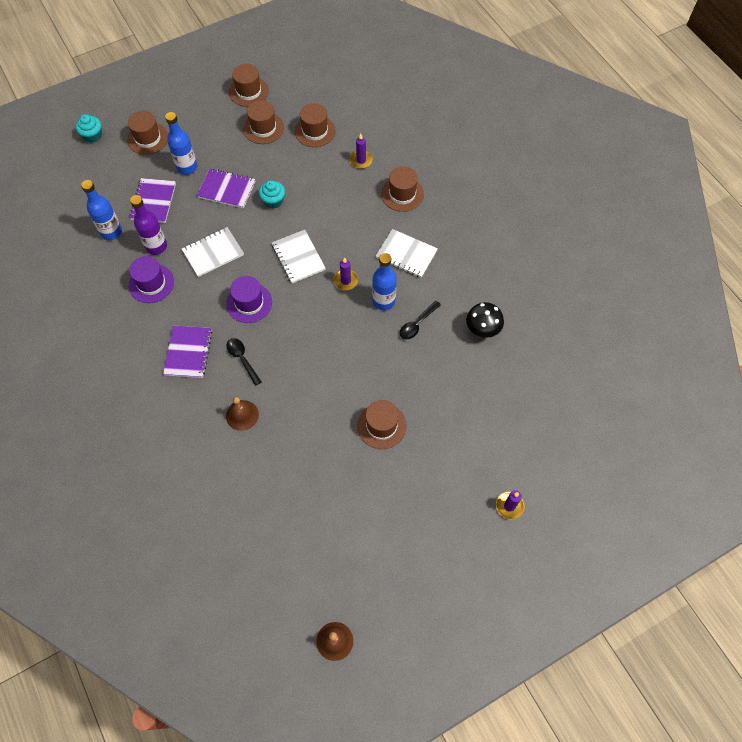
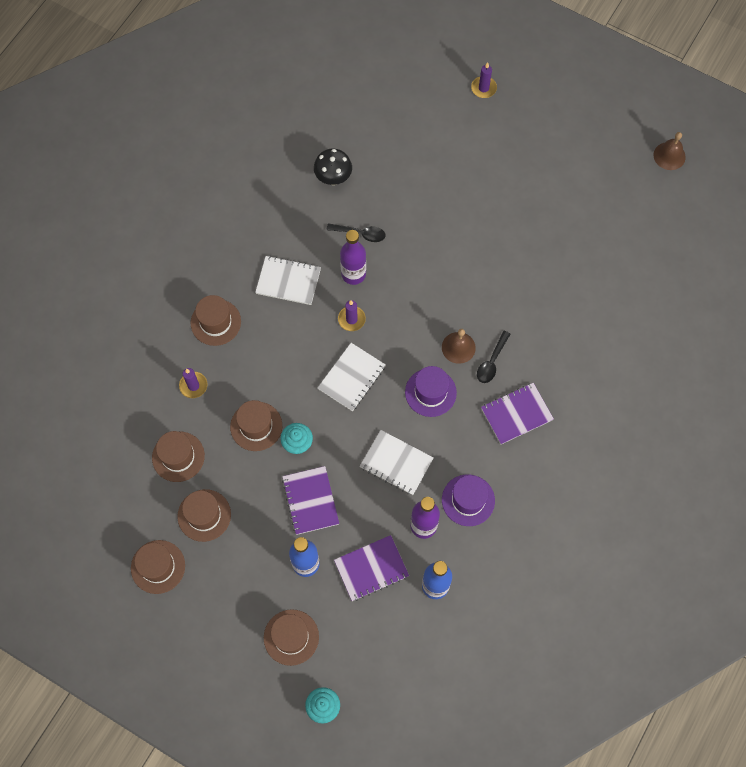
camera: 120 degrees left, 5 degrees up
brown bell [226,397,259,431] -> brown bell moved to [442,329,476,364]
brown hat [357,400,407,449] -> brown hat moved to [230,400,282,451]
blue bottle [372,253,397,310] -> purple bottle [340,230,366,285]
white notebook [376,229,438,278] -> white notebook turned 75 degrees counterclockwise [255,256,321,305]

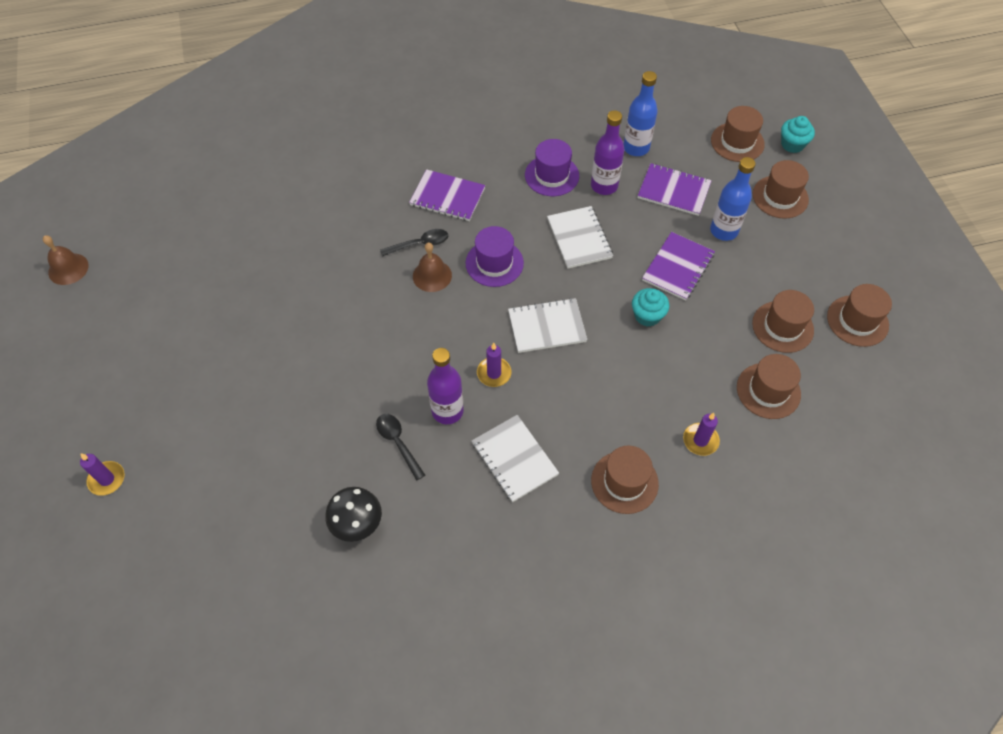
camera: 135 degrees left, 10 degrees down
brown hat [230,400,282,451] -> brown hat moved to [711,106,765,162]

